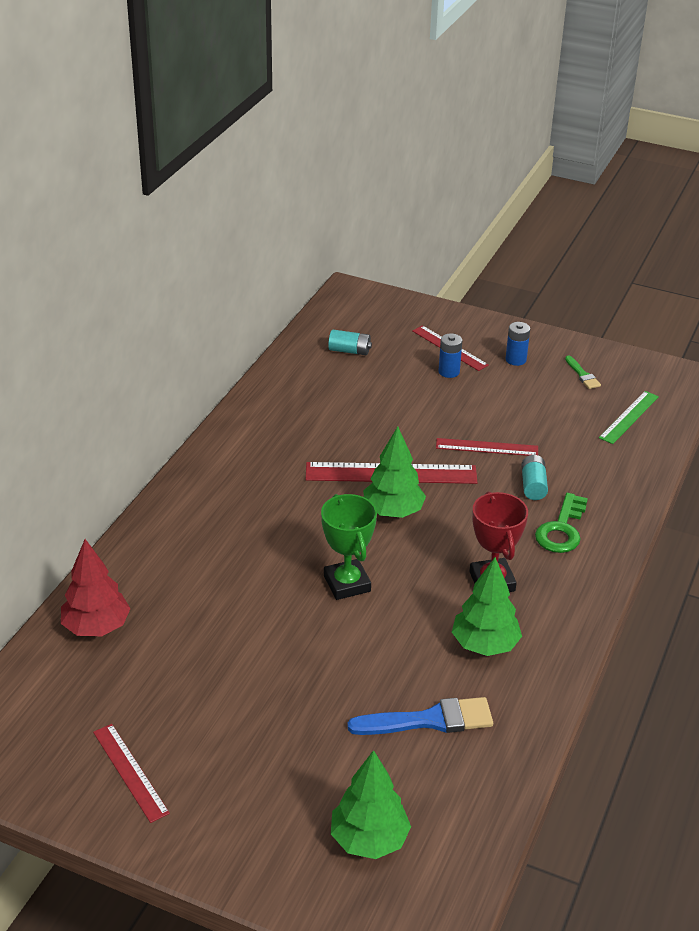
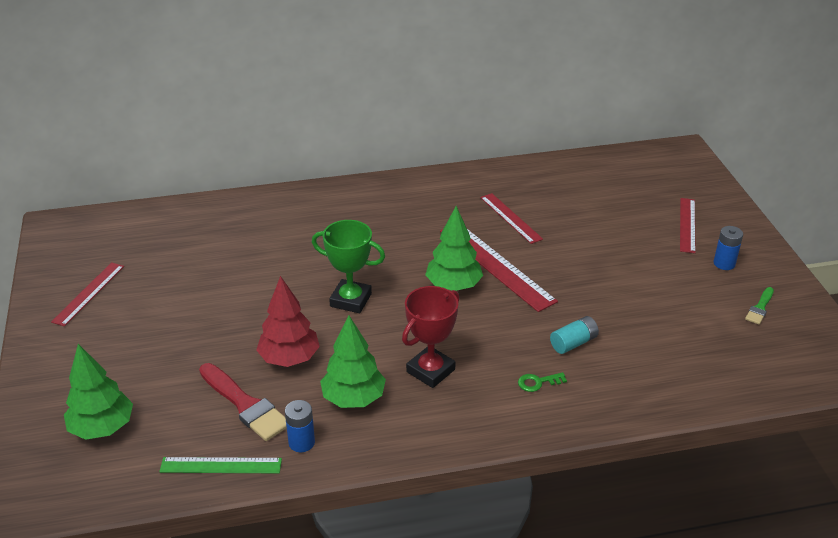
camera: 55 degrees right, 0 degrees up
red tree [61,539,131,636] -> red tree moved to [256,276,320,367]
green trophy [321,494,377,600] -> green trophy turned 75 degrees clockwise [312,220,385,313]
turquoise battery [328,330,372,355] -> none
blue brush [347,697,493,735] -> red brush [199,363,287,441]
red ruler [436,438,538,456] -> red ruler moved to [480,193,543,244]
blue battery [439,333,462,378] -> blue battery moved to [285,400,315,452]
green key [535,493,588,553] -> green key [518,372,567,392], size x0.54
green ruler [599,391,659,444] -> green ruler moved to [159,457,282,473]

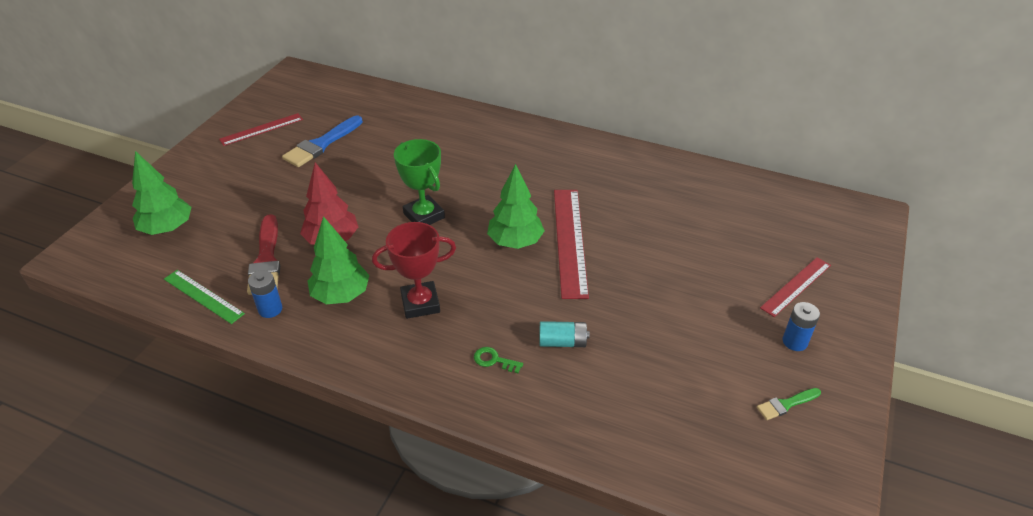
camera: 35 degrees right, 5 degrees up
red ruler [480,193,543,244] -> none
none -> blue brush [282,116,363,167]

